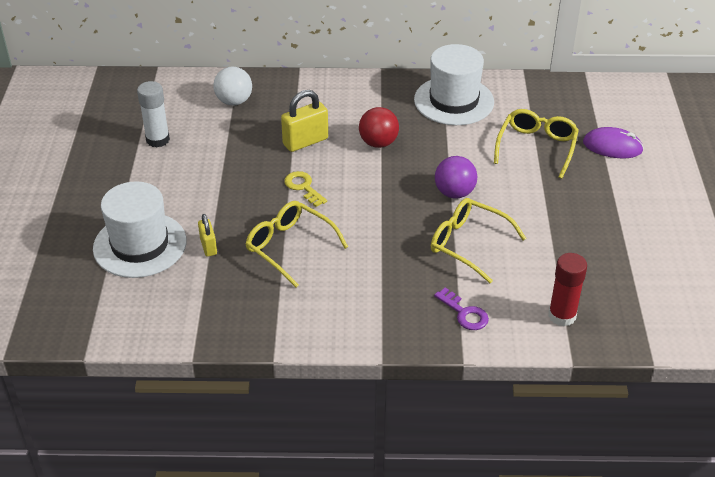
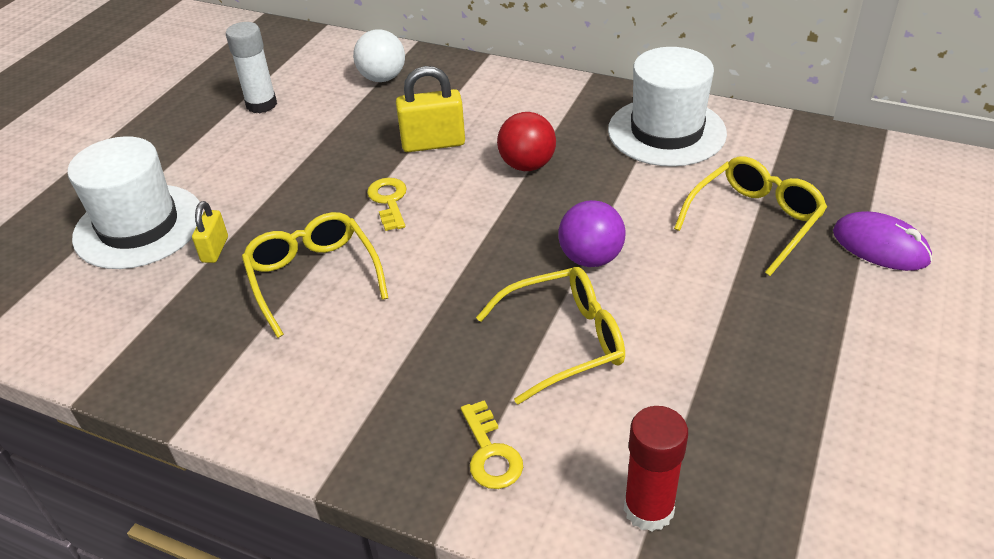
camera: 25 degrees right, 0 degrees up
yellow glasses [431,198,526,283] -> yellow glasses turned 105 degrees clockwise [476,267,625,405]
purple key [434,288,489,330] -> yellow key [461,400,523,489]

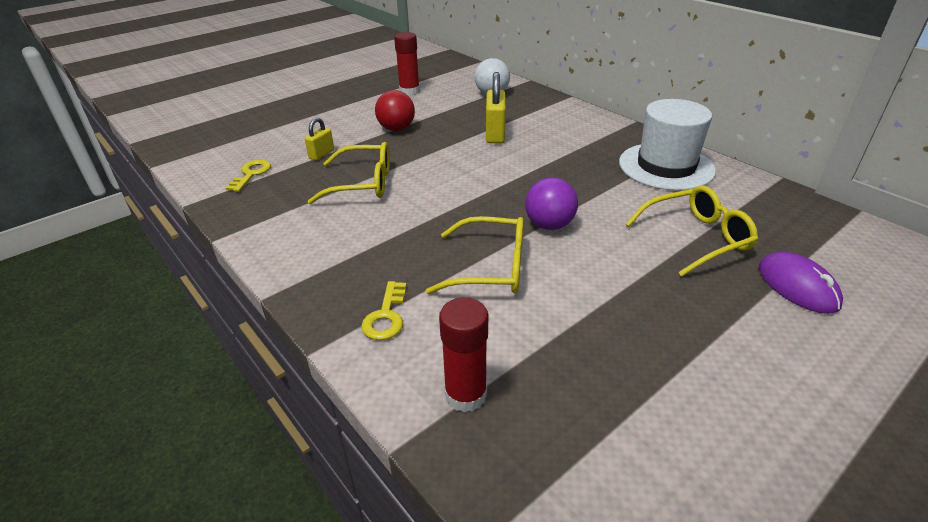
camera: 25 degrees right, 5 degrees down
white hat [67,136,203,269] -> none
white glue stick [226,22,277,113] -> red glue stick [394,32,420,96]
yellow glasses [242,212,388,338] -> yellow glasses turned 90 degrees clockwise [307,142,390,204]
yellow key [367,178,407,231] -> yellow key moved to [225,160,271,192]
yellow padlock [396,66,465,152] -> yellow padlock turned 75 degrees clockwise [486,72,506,143]
red ball [497,112,556,171] -> red ball moved to [375,90,415,131]

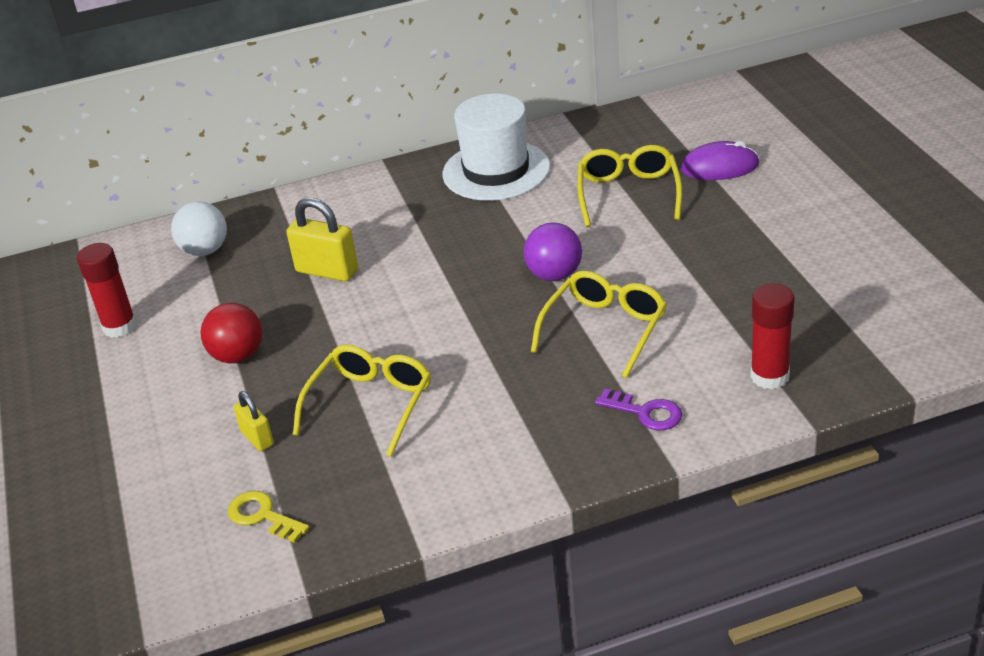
camera: 65 degrees left, 0 degrees up
yellow key [361,281,407,340] -> purple key [595,389,682,430]

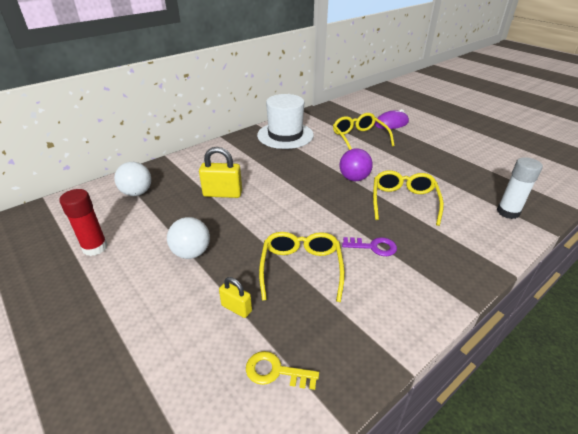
camera: 25 degrees left, 0 degrees up
red ball [201,303,262,364] -> white ball [167,217,210,259]
purple key [595,389,682,430] -> purple key moved to [342,237,397,256]
red glue stick [750,283,794,389] -> white glue stick [497,157,543,219]

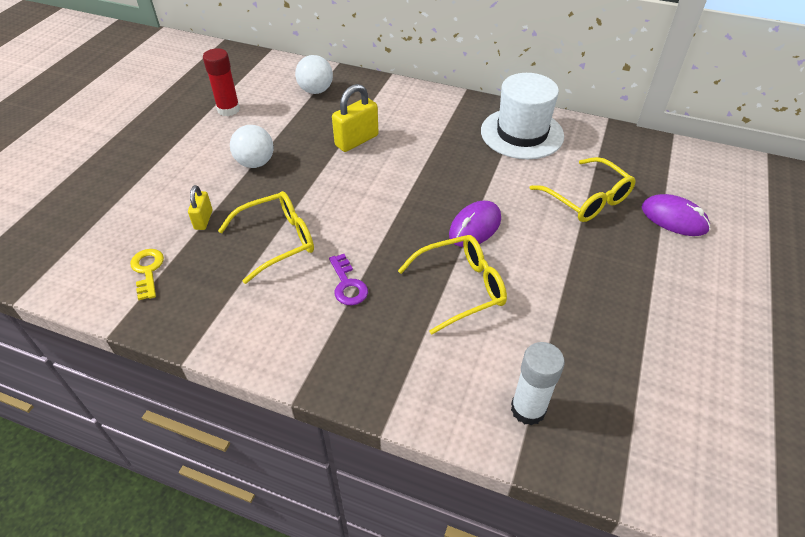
camera: 60 degrees right, 10 degrees up
yellow padlock [199,147,242,198] -> yellow padlock turned 75 degrees clockwise [332,84,378,152]
yellow glasses [333,113,395,150] -> yellow glasses turned 105 degrees clockwise [530,157,636,222]
purple ball [340,148,373,181] -> purple mouse [449,201,501,247]

